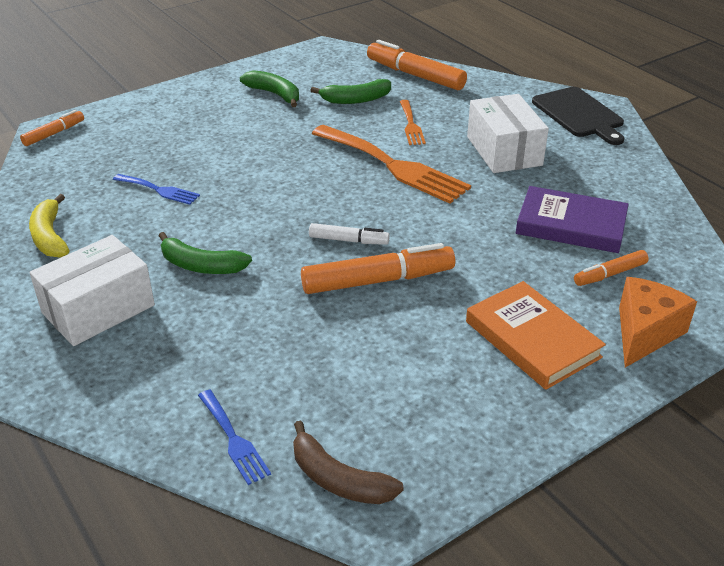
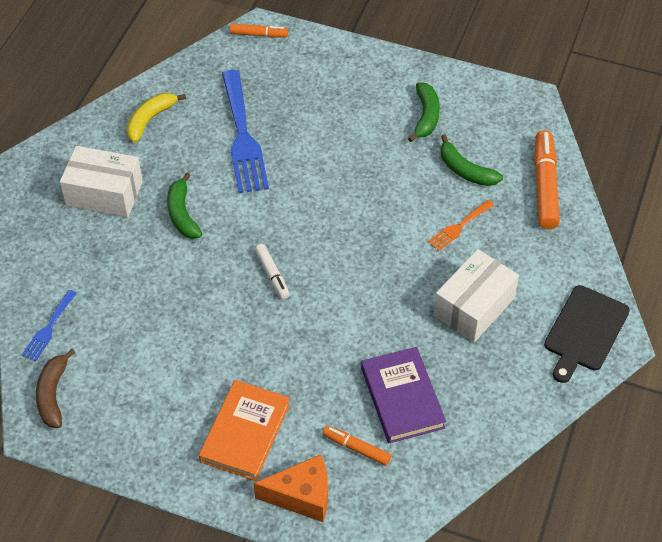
camera: 55 degrees right, 15 degrees up
blue fork [113,174,200,205] -> blue fork [222,70,269,193], size x2.02
orange marker [301,243,455,294] -> none
orange fork [311,125,471,204] -> none

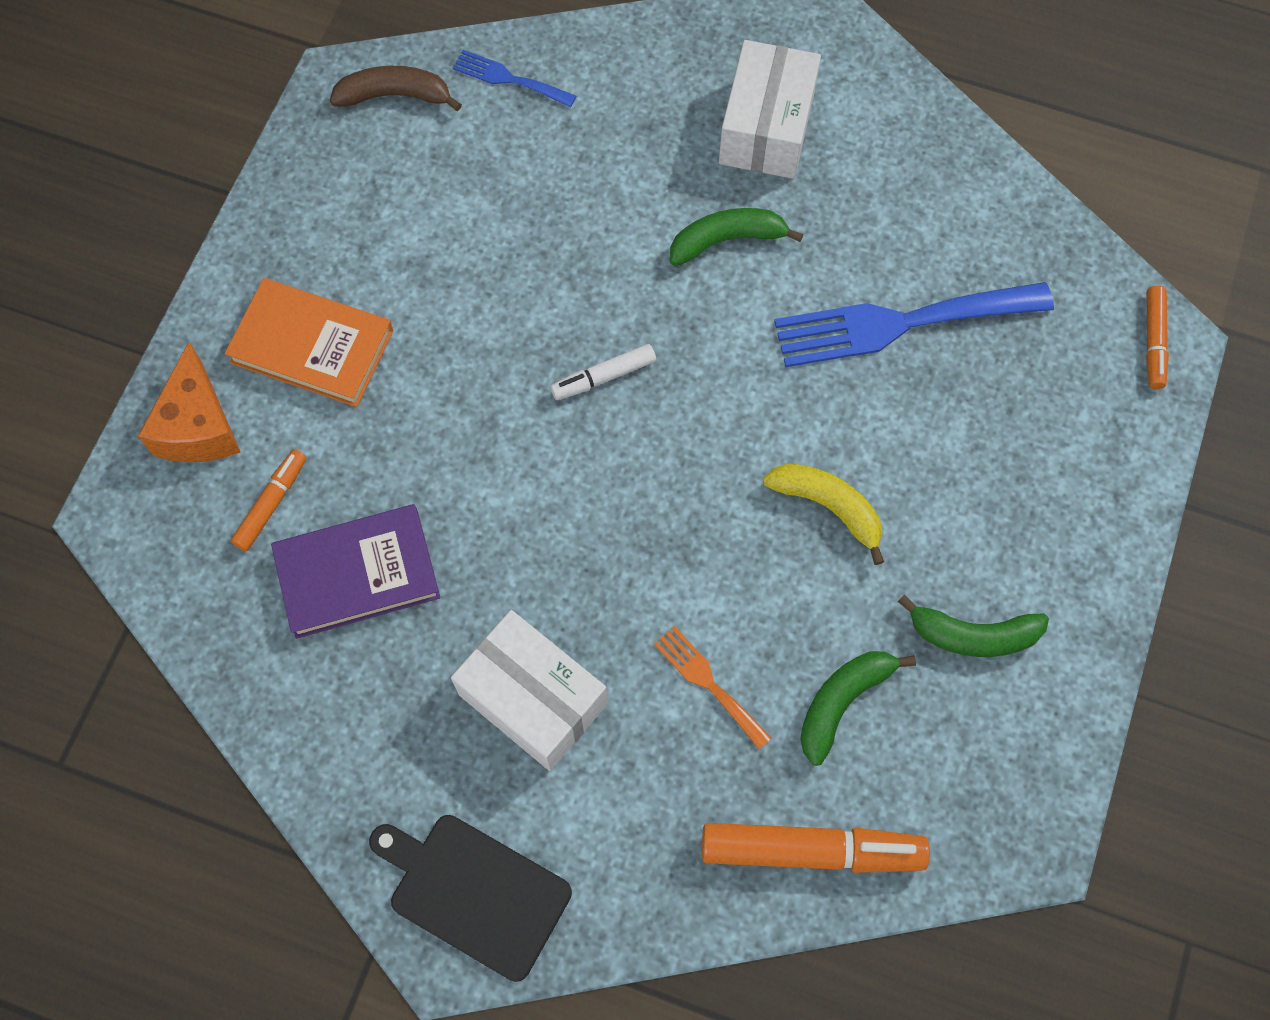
camera: 90 degrees right, 15 degrees up
yellow banana [126,93,186,143] -> yellow banana moved to [763,463,884,565]

